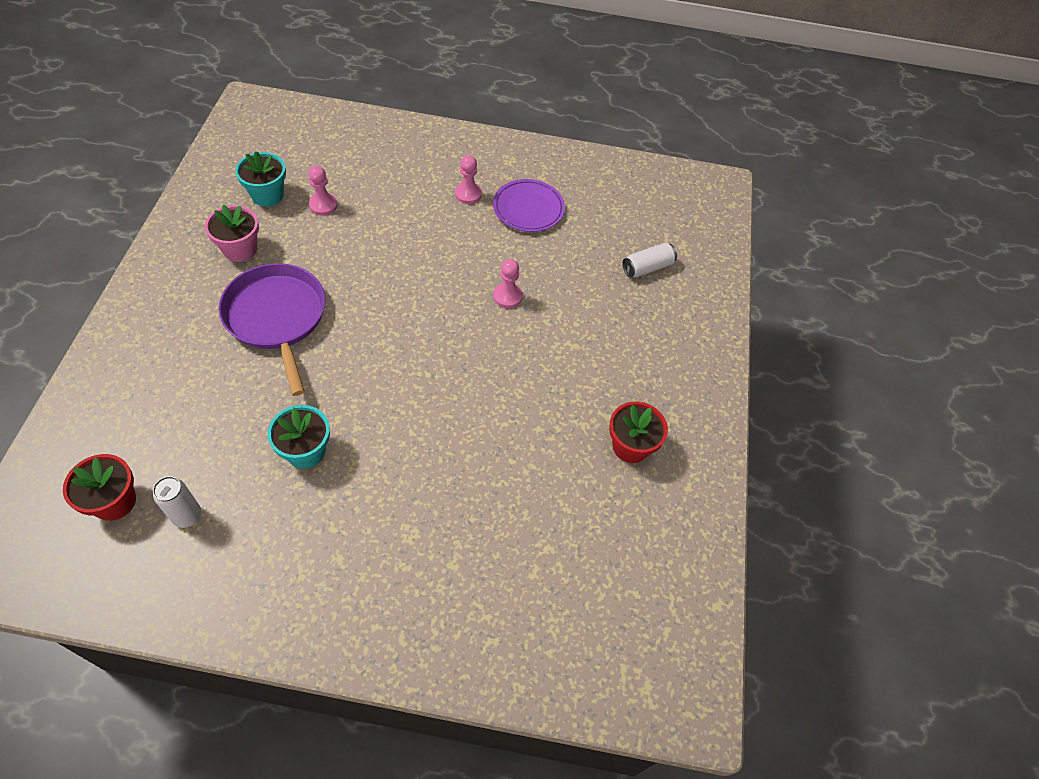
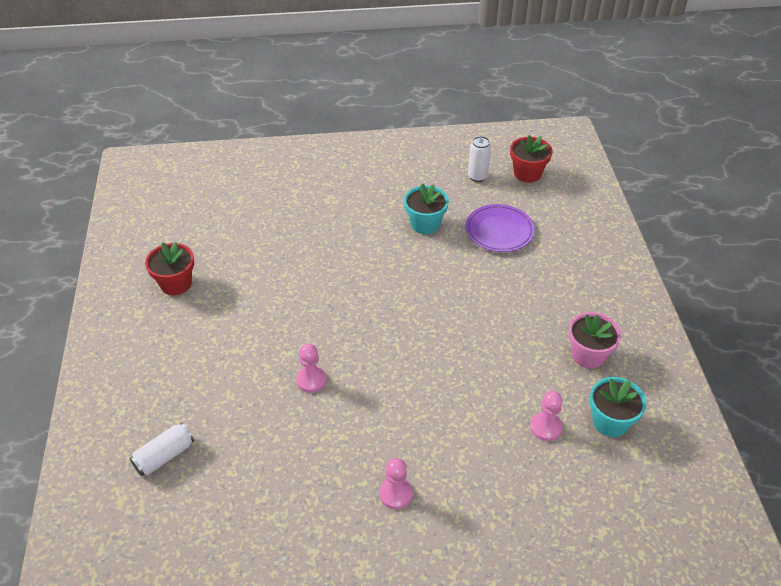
camera: 170 degrees right, 10 degrees down
purple pan [219,263,325,396] -> none
purple plate [493,179,565,232] -> purple plate moved to [466,204,535,252]

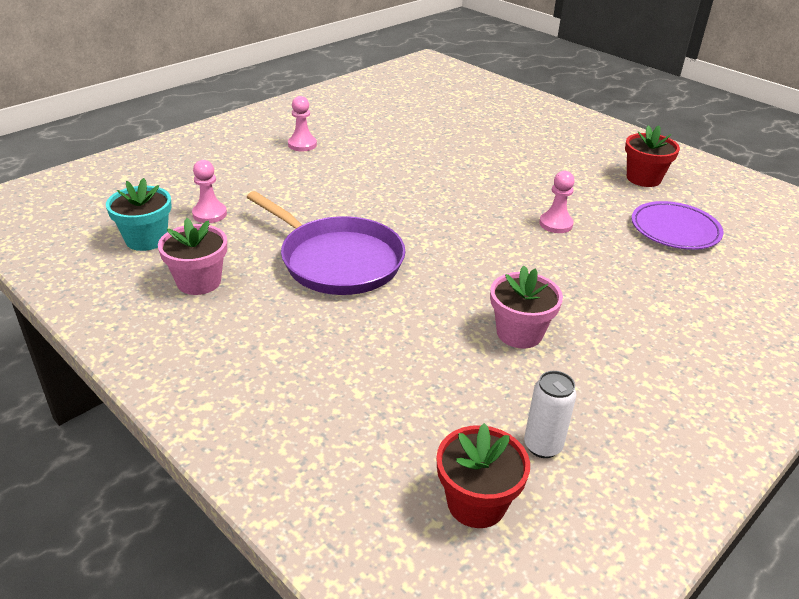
camera: 140 degrees right, 10 degrees down
white can [130,423,194,476] -> none
pink pawn [296,344,327,393] -> pink pawn moved to [539,171,575,233]
turquoise flower pot [404,183,449,234] -> pink flower pot [490,266,563,349]
purple plate [466,204,535,252] -> purple plate moved to [631,201,724,250]
none -> purple pan [247,191,406,295]

